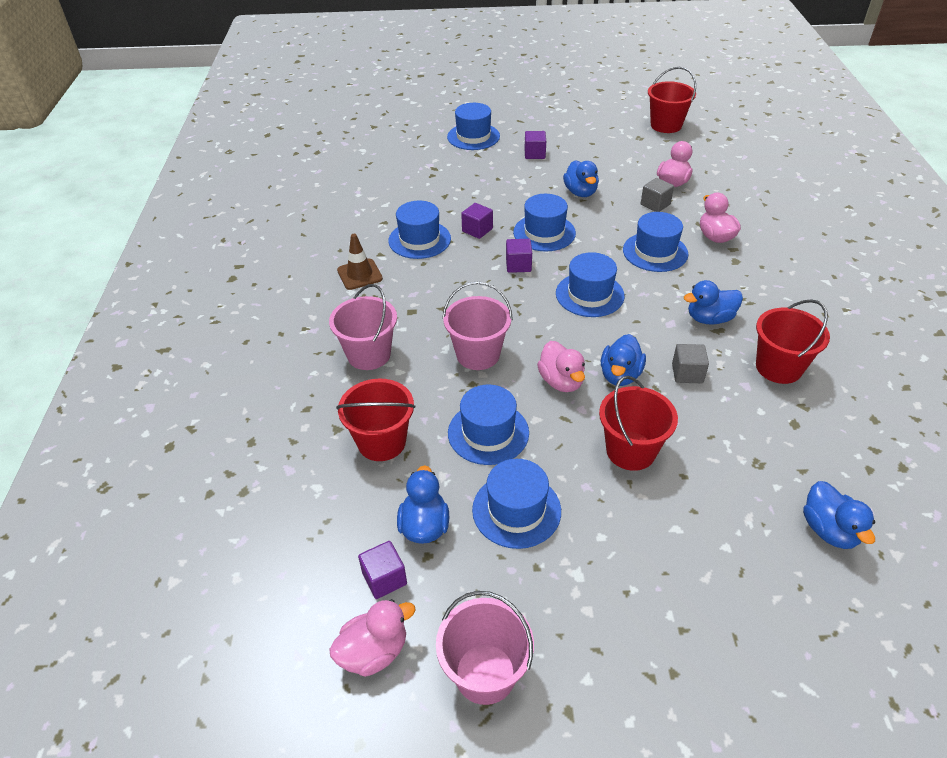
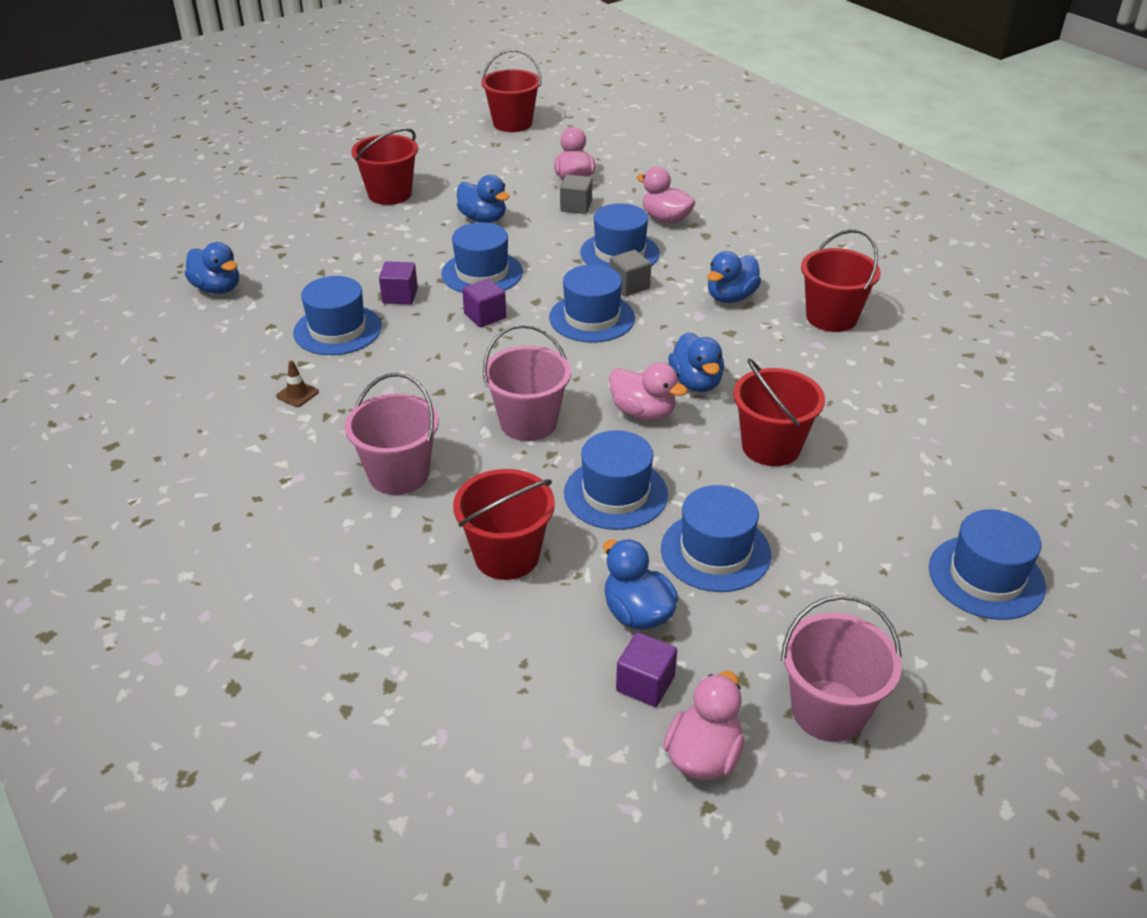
camera: 35 degrees left, 5 degrees down
brown traffic cone [337,234,383,290] -> brown traffic cone [276,360,319,407], size x0.59
blue hat [447,103,500,150] -> blue hat moved to [929,509,1046,620]
purple cube [524,131,546,159] -> red bucket [351,128,418,205]
grey cube [672,344,709,383] -> grey cube moved to [610,250,651,296]
blue duck [803,481,875,549] -> blue duck moved to [185,242,239,294]

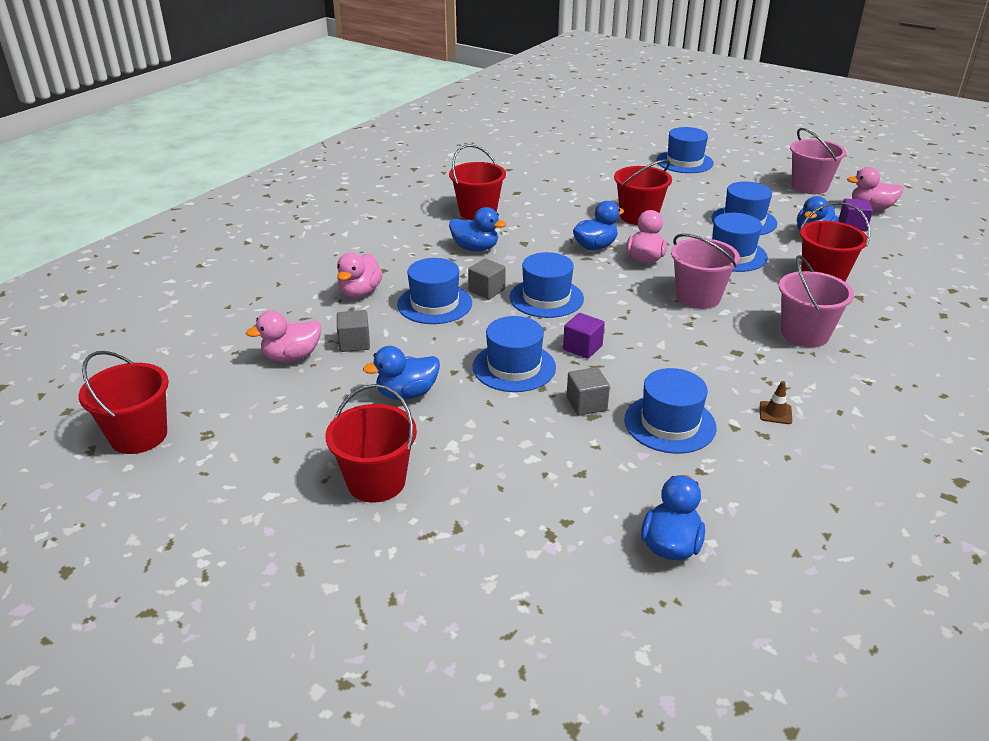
camera: 110 degrees left, 5 degrees down
purple cube [379,261,418,304] -> grey cube [567,367,610,416]
blue duck [457,175,510,223] -> blue duck turned 135 degrees counterclockwise [363,346,440,400]

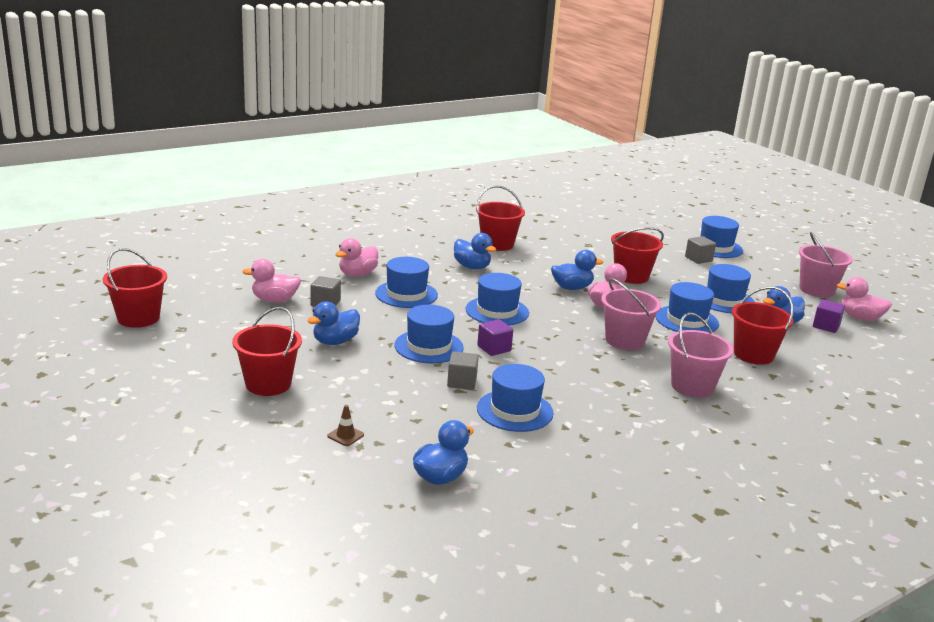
camera: 20 degrees right, 10 degrees down
blue duck [363,346,440,400] -> blue duck turned 45 degrees counterclockwise [307,302,360,345]
grey cube [468,259,506,299] -> grey cube moved to [685,236,716,264]
brown traffic cone [760,381,792,424] -> brown traffic cone moved to [327,405,364,446]

